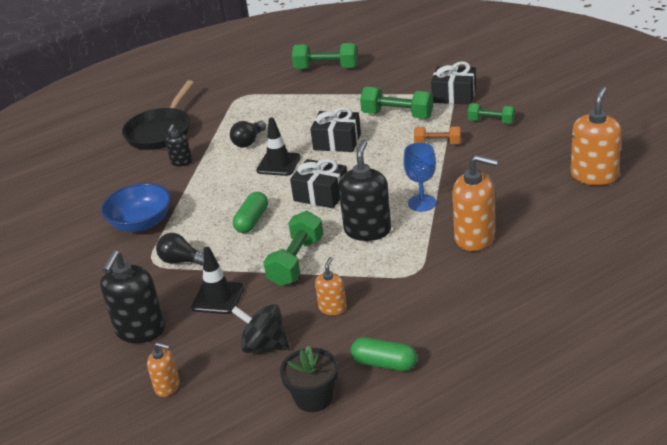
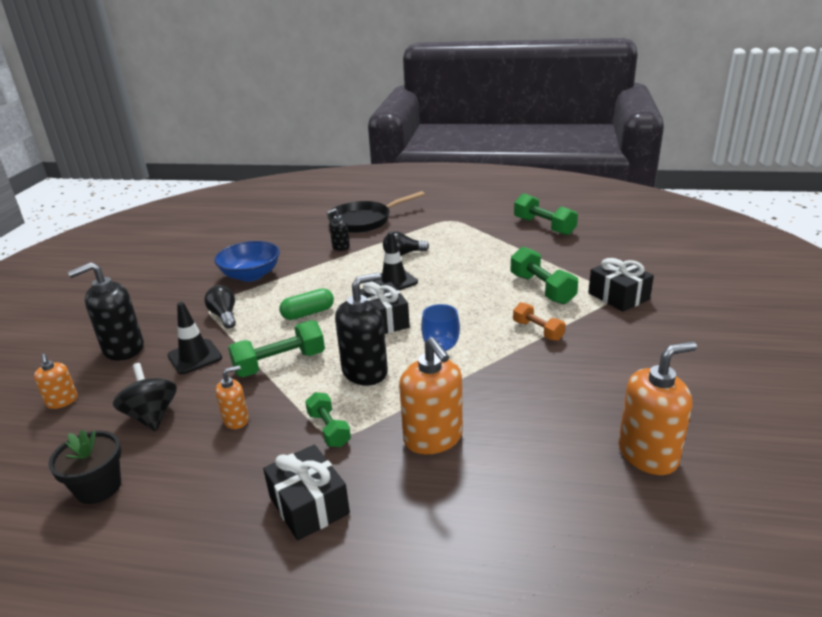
camera: 40 degrees right, 5 degrees down
black gift [310,107,361,152] -> black gift moved to [263,444,350,541]
green capsule [350,337,417,371] -> none
green dumbbell [468,103,515,124] -> green dumbbell moved to [305,392,351,447]

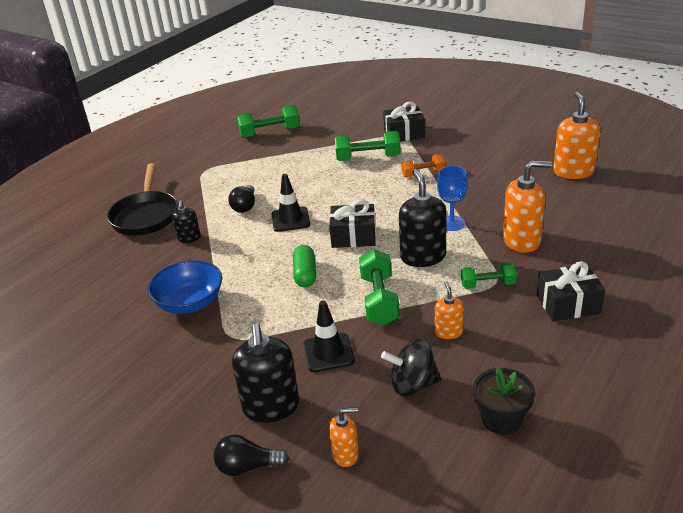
camera: 65 degrees left, 5 degrees up
black light bulb [204,285,236,329] -> black light bulb moved to [214,435,289,476]

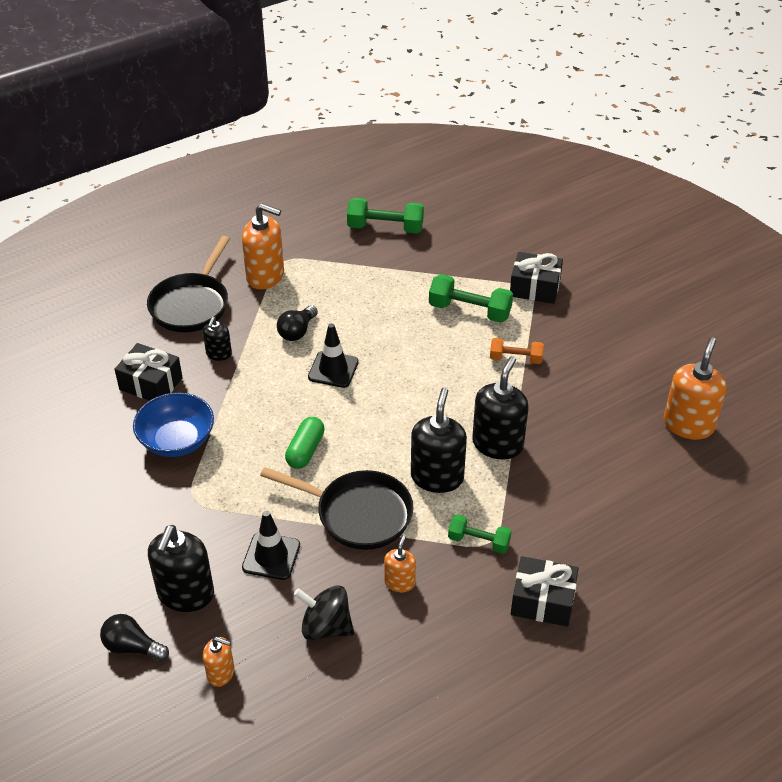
camera: 20 degrees right, 10 degrees up
black gift [329,200,376,248] -> black gift moved to [115,343,183,401]
green dumbbell [359,249,400,325] -> black pan [260,467,413,550]
blue goblet [437,166,468,231] -> black soap dispenser [472,356,529,460]
black flower pot [473,367,535,435] -> none
orange soap dispenser [503,161,552,253] -> orange soap dispenser moved to [242,204,284,289]

